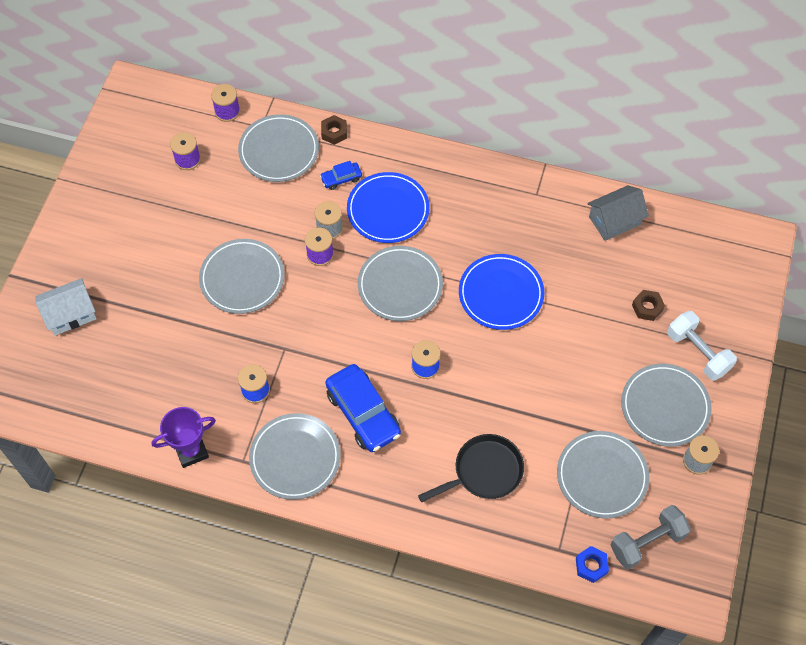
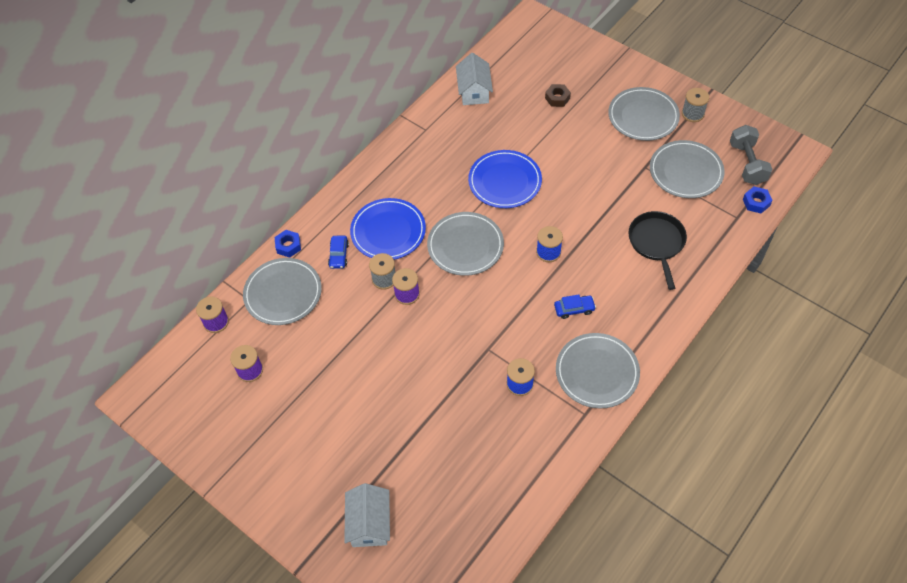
camera: 65 degrees left, 5 degrees down
purple trophy [152,407,216,468] -> none
grey plate [199,239,284,314] -> none
brown nut [321,115,347,145] -> blue nut [275,230,301,258]
blue car [325,364,401,452] -> blue car [554,295,596,319], size x0.48
grey house [587,185,649,241] -> white house [456,53,493,105]
white dumbbell [667,311,737,381] -> none

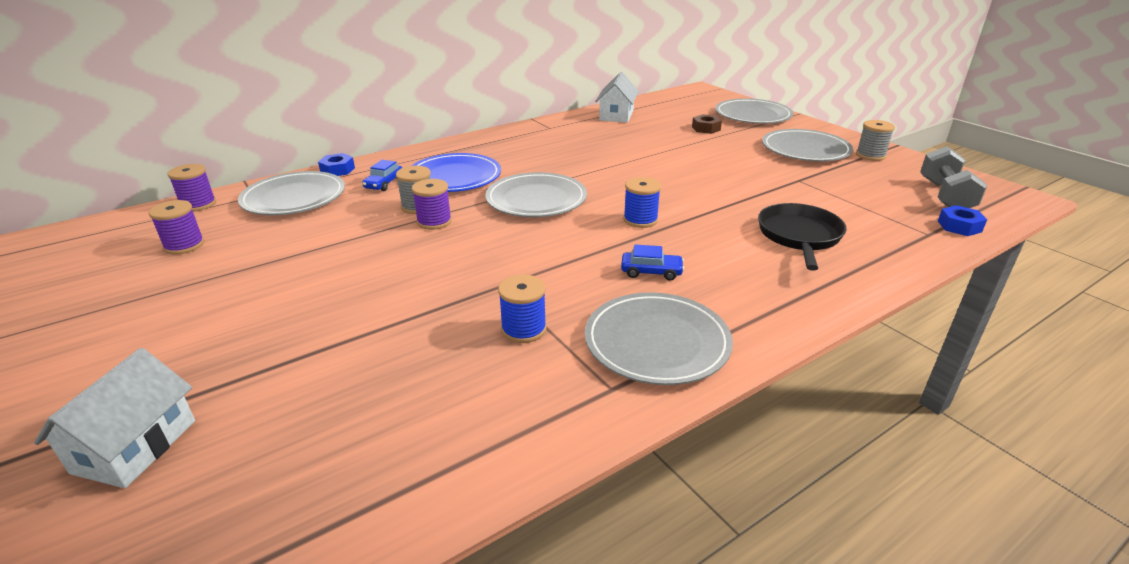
camera: 15 degrees right, 25 degrees down
blue plate [468,150,542,208] -> none
grey plate [650,140,725,198] -> grey plate moved to [715,98,793,124]

